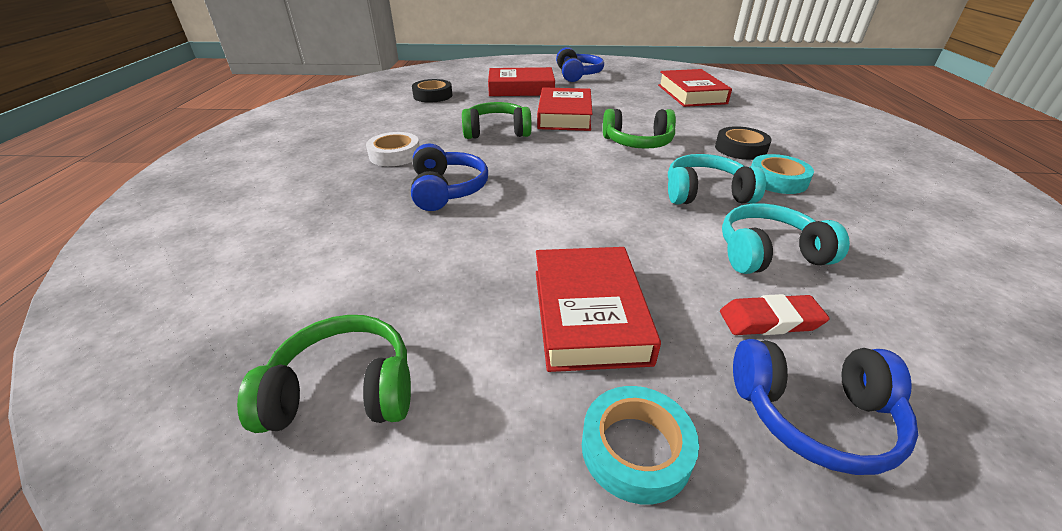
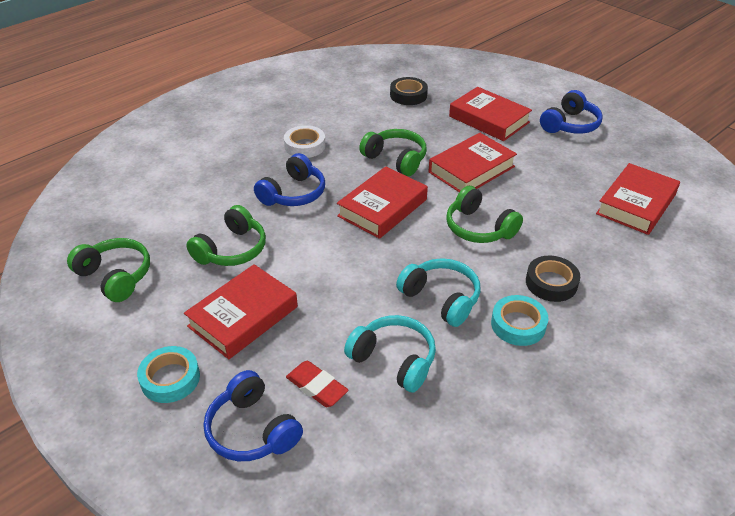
camera: 45 degrees right, 5 degrees up
none -> green headphones [186,205,266,266]
none -> red book [337,166,428,239]

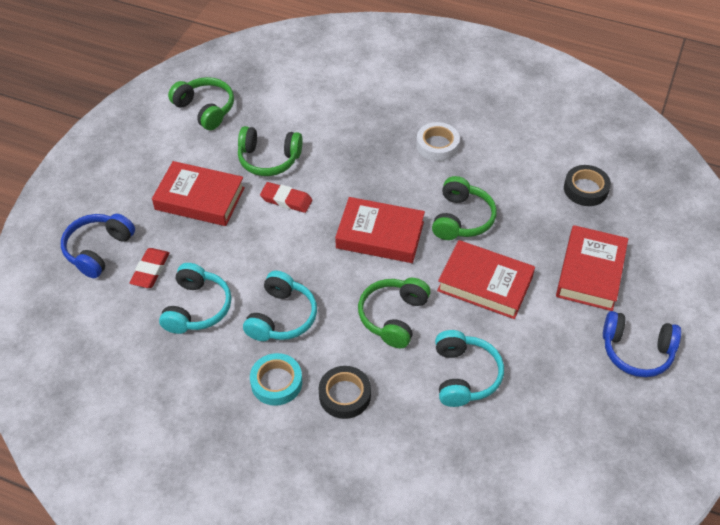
camera: 65 degrees right, 10 degrees up
green headphones [67,238,150,302] -> green headphones turned 60 degrees counterclockwise [168,77,234,130]
turquoise tape [137,346,200,403] -> none
blue headphones [254,153,325,206] -> none
red book [596,163,680,235] -> none
none -> red eraser [260,182,312,213]
none -> turquoise headphones [435,330,504,407]

